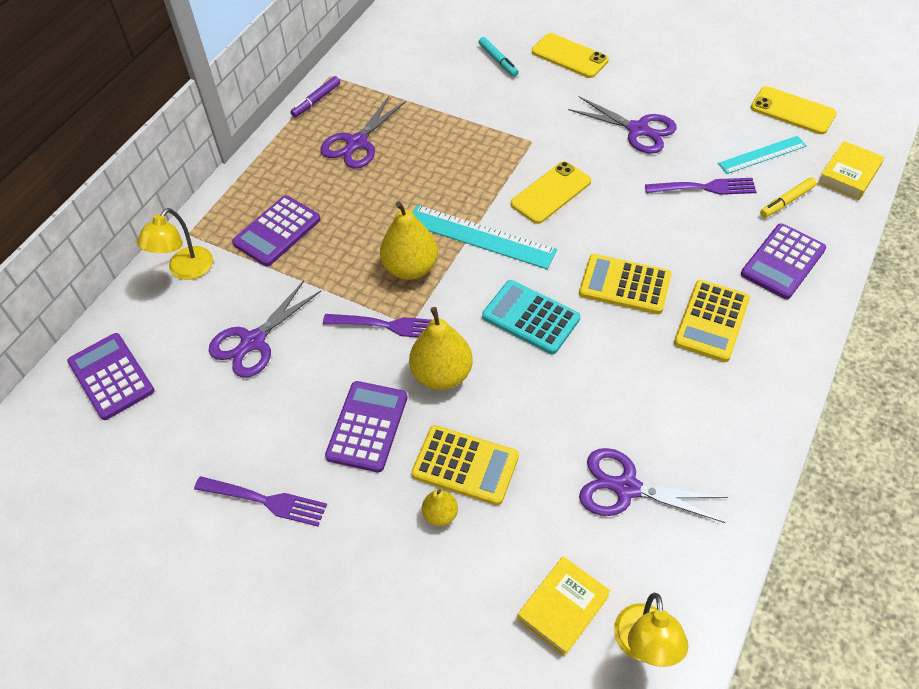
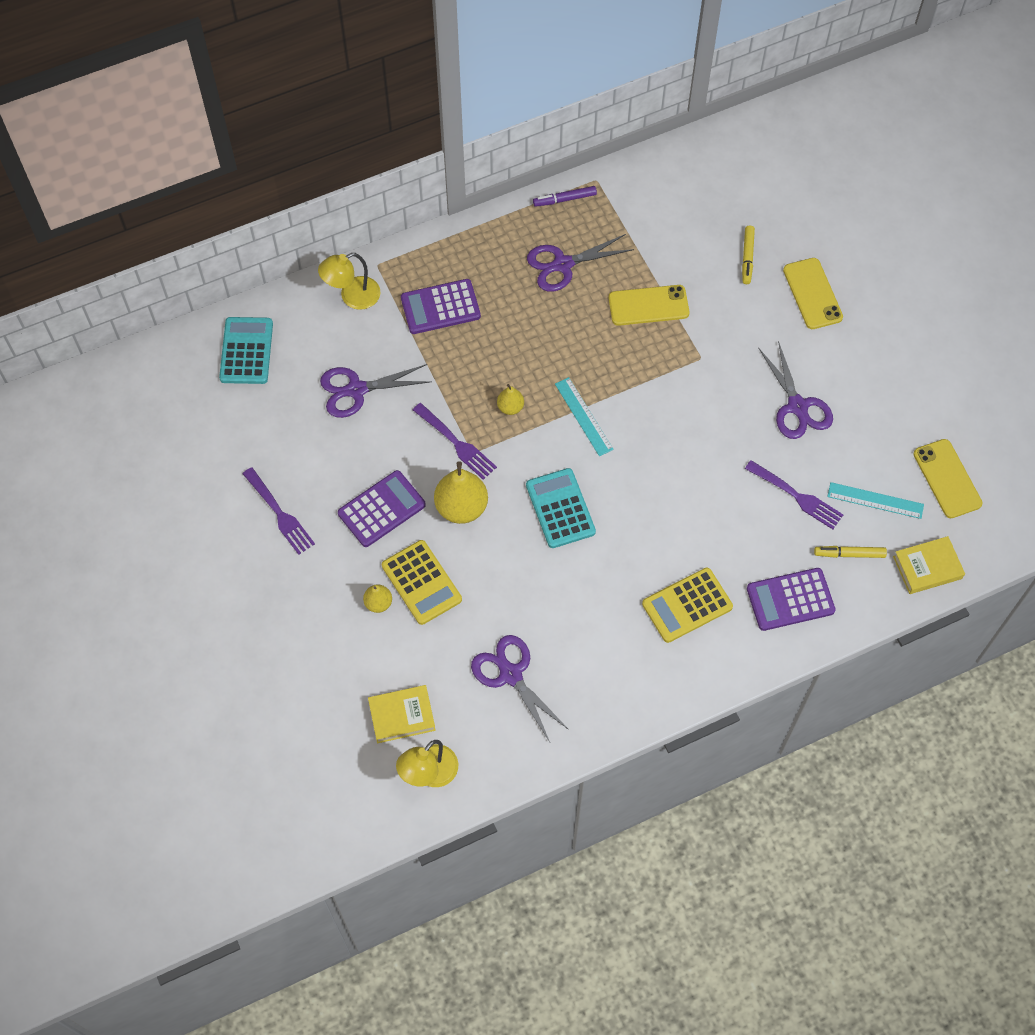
camera: 35 degrees right, 10 degrees up
purple calculator [67,333,154,420] -> turquoise calculator [219,317,273,384]
yellow pear [380,202,438,280] -> yellow pear [497,384,524,415], size x0.52
turquoise ruler [412,205,557,269] -> turquoise ruler [555,377,614,456], size x0.64
turquoise marker [479,37,519,77] -> yellow marker [742,225,755,284]
yellow phone [511,161,591,224] -> yellow phone moved to [608,285,689,326]
yellow calculator [579,254,672,314] -> none

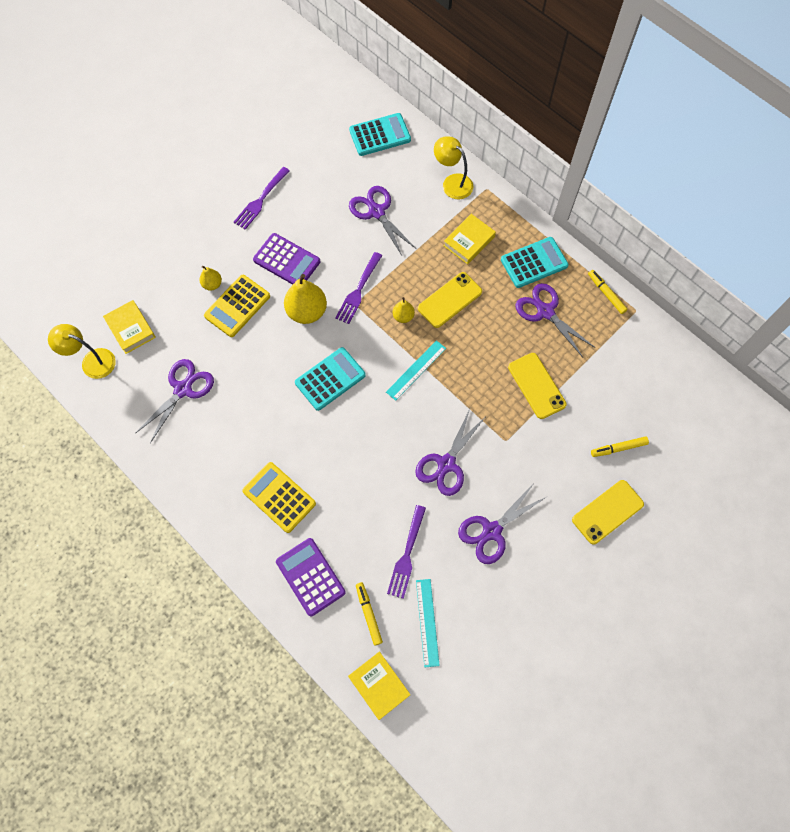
camera: 70 degrees right, 5 degrees up
purple calculator [401,279,481,334] -> yellow book [443,214,496,264]
purple marker [533,186,597,207] -> yellow marker [588,270,628,314]
yellow phone [913,439,983,518] -> yellow phone moved to [418,272,482,328]
none -> purple scissors [415,409,485,496]
none -> turquoise calculator [501,237,568,288]

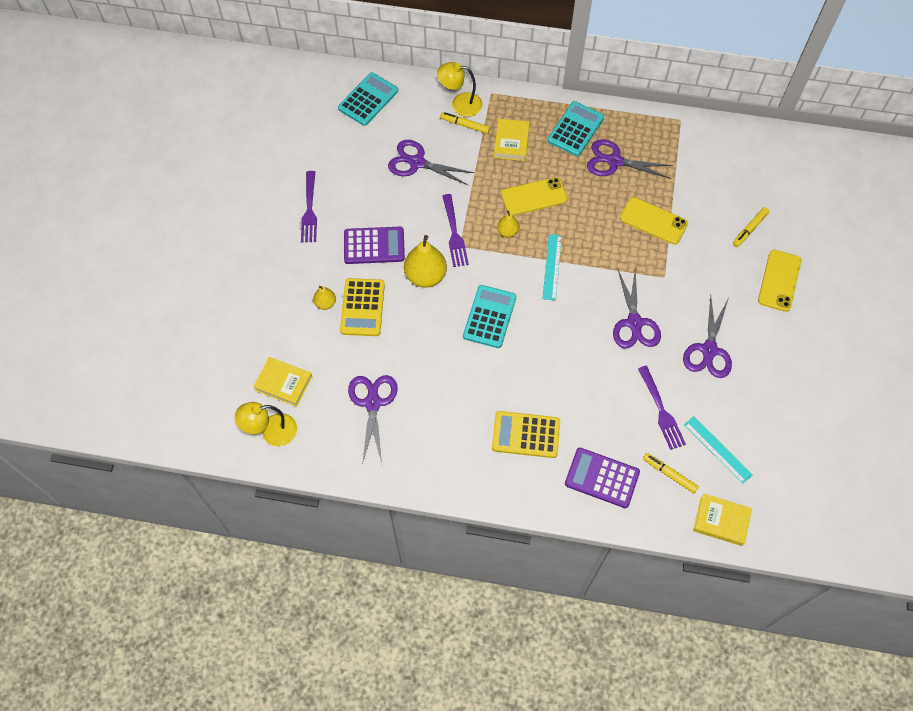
camera: 35 degrees left, 5 degrees down
yellow phone [418,272,482,328] -> yellow phone turned 60 degrees clockwise [501,177,568,216]
yellow marker [588,270,628,314] -> yellow marker moved to [440,112,490,134]

